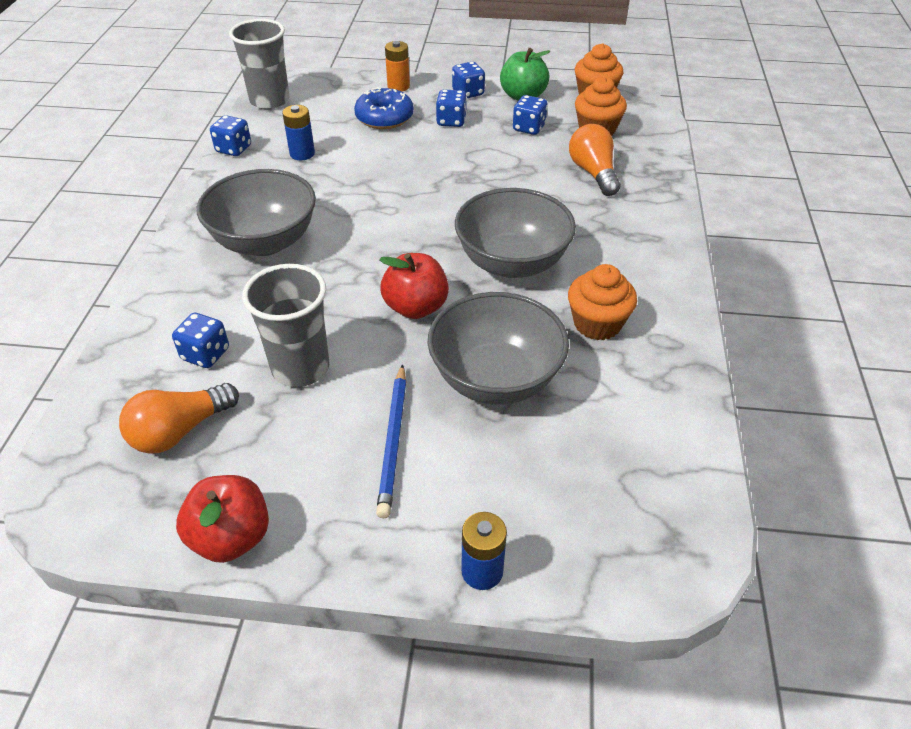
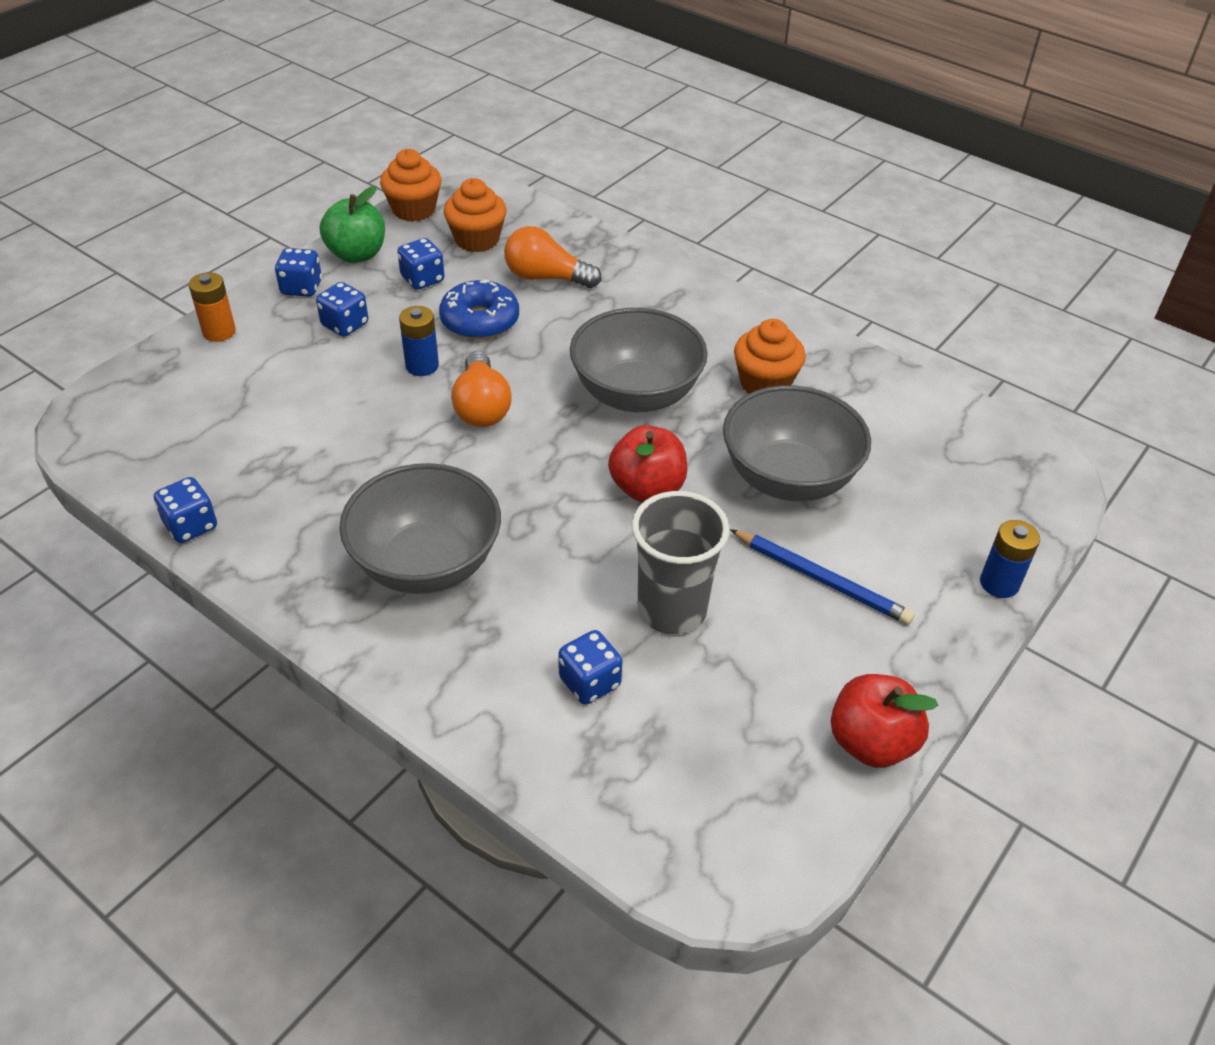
camera: 60 degrees left, 0 degrees up
orange light bulb [119,383,239,454] -> orange light bulb moved to [451,351,512,427]
grey cup [229,19,290,110] -> none
blue battery [282,105,315,160] -> blue battery moved to [399,306,439,376]
blue donut [354,87,414,129] -> blue donut moved to [439,279,519,340]

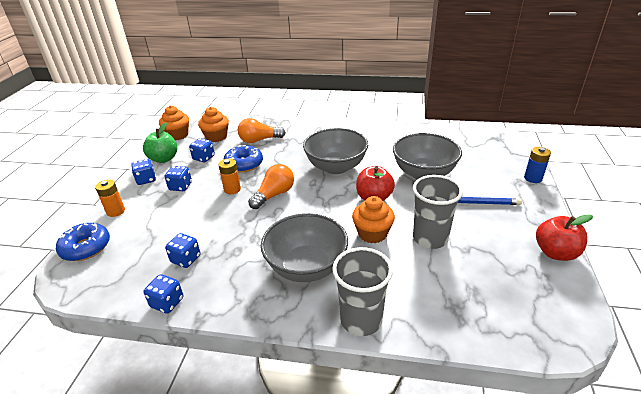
camera: 25 degrees left, 10 degrees down
blue battery [399,306,439,376] -> orange battery [218,158,241,194]
orange light bulb [451,351,512,427] -> orange light bulb turned 105 degrees counterclockwise [248,164,294,209]
blue dice [558,630,622,705] -> blue dice moved to [165,233,201,268]
orange cupcake [734,319,806,394] -> orange cupcake moved to [352,196,395,243]
none -> blue donut [56,223,110,261]
none -> grey cup [332,247,393,336]

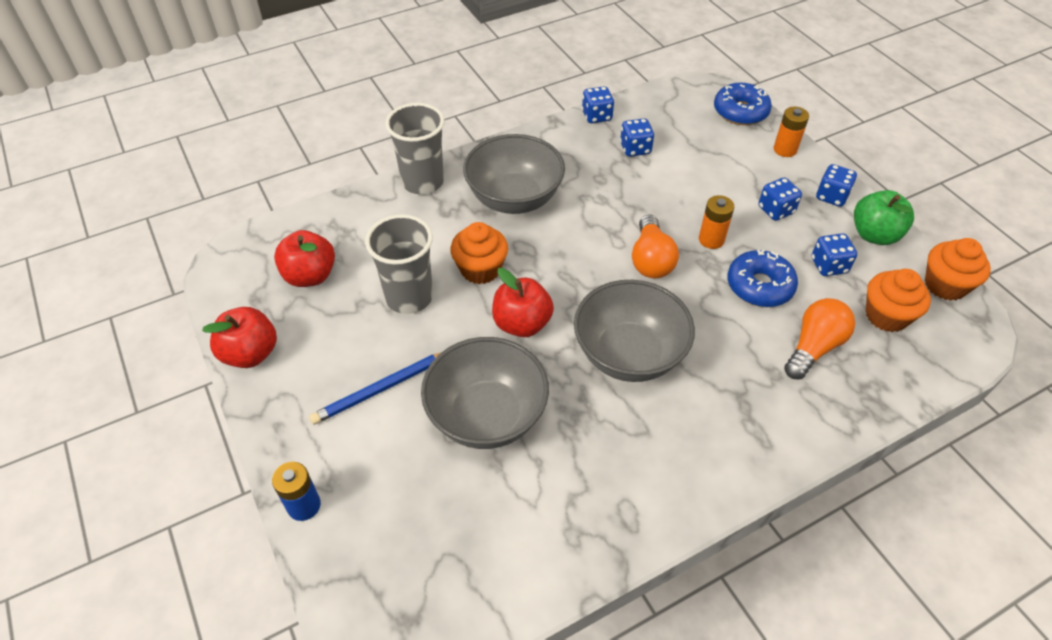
camera: 140 degrees right, 15 degrees up
none -> red apple [274,230,335,287]

